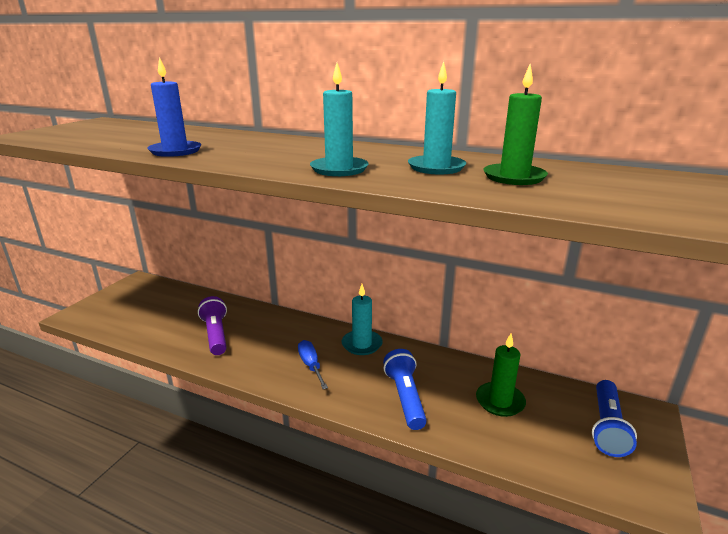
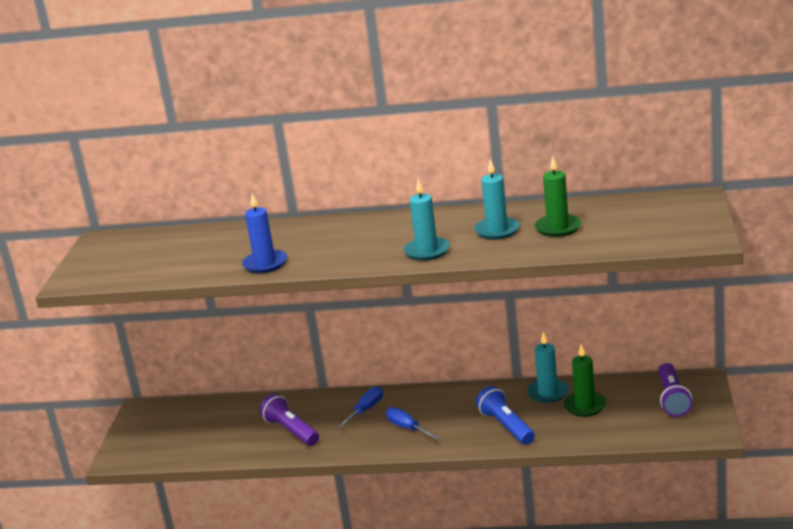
camera: 15 degrees left, 0 degrees up
turquoise candle [342,284,383,355] -> turquoise candle moved to [527,332,569,403]
blue flashlight [592,380,637,457] -> purple flashlight [658,363,692,417]
none -> blue screwdriver [337,386,383,428]

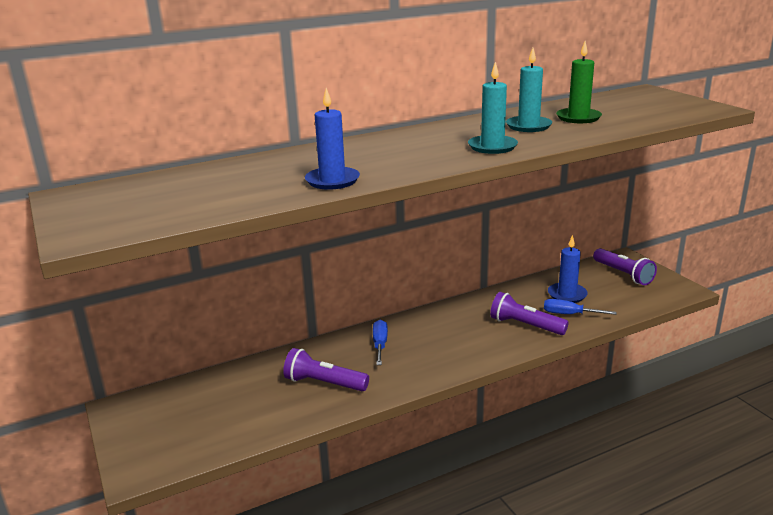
camera: 35 degrees left, 0 degrees up
blue screwdriver [386,407,439,440] -> blue screwdriver moved to [544,299,617,315]
blue flashlight [476,386,535,445] -> purple flashlight [490,292,569,335]
turquoise candle [527,332,569,403] -> none
green candle [564,344,607,417] -> blue candle [548,235,588,303]

